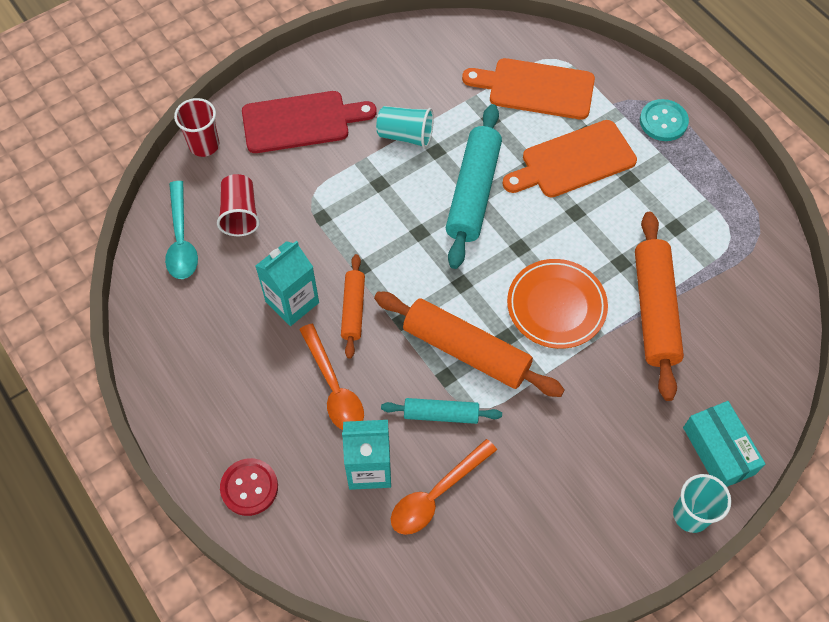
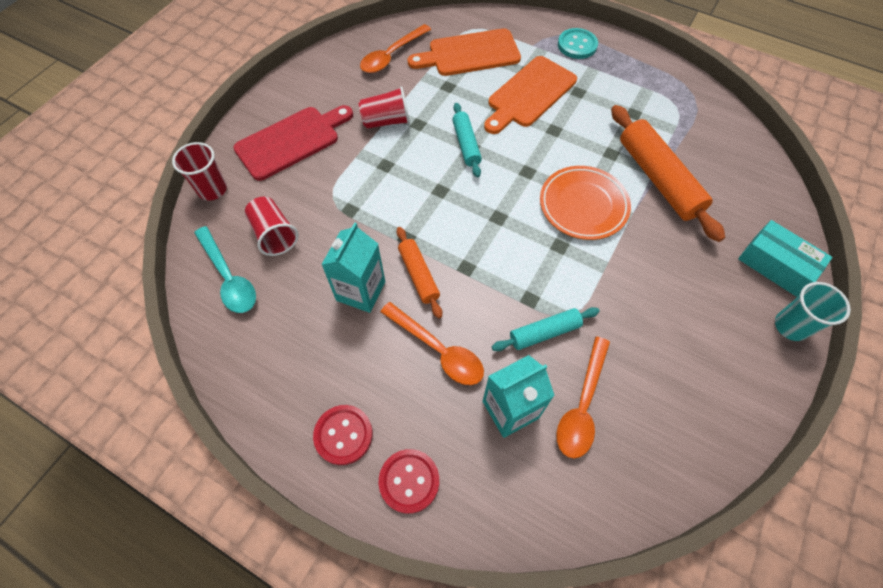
camera: 25 degrees left, 0 degrees up
orange rolling pin [374,292,564,397] -> none
turquoise cup [376,106,434,148] -> red cup [359,86,410,129]
turquoise rolling pin [446,104,502,269] -> turquoise rolling pin [452,103,482,178], size x0.55
none -> red button [313,405,373,465]
none -> orange spoon [360,24,431,73]

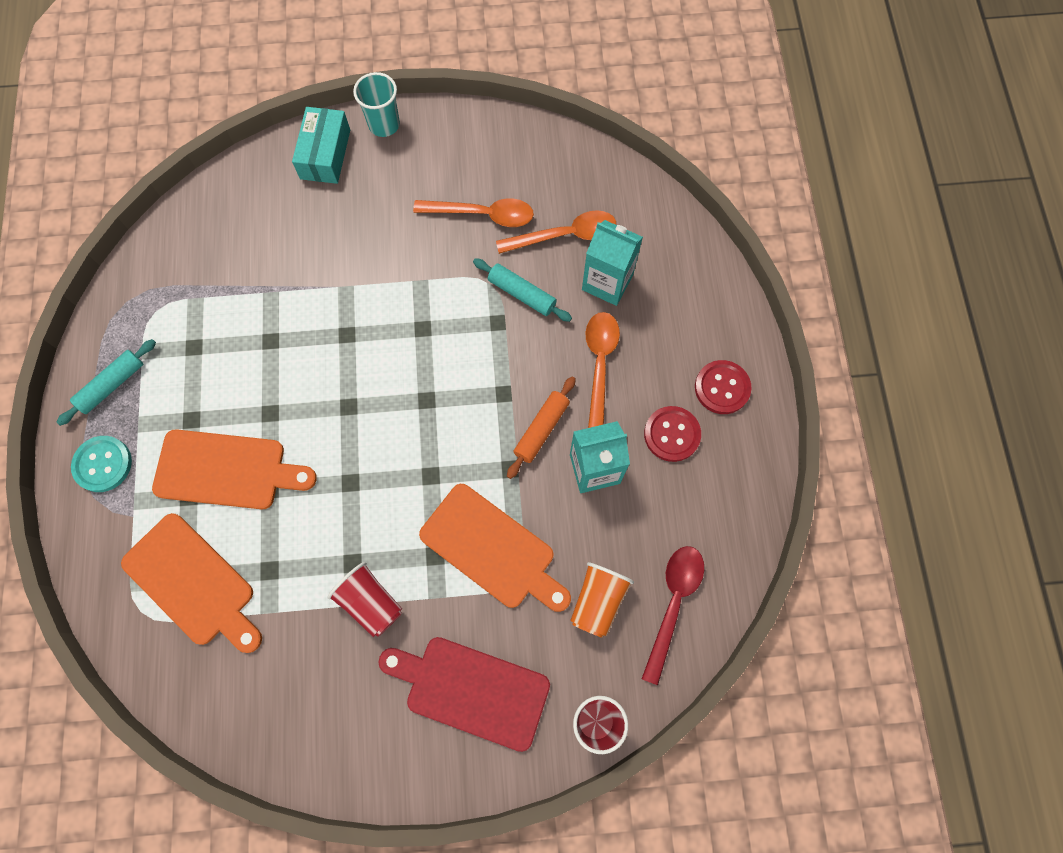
camera: 125 degrees left, 10 degrees up
turquoise spoon [194,226,256,313] -> red spoon [642,546,704,685]
red cup [245,197,299,256] -> orange cup [570,562,634,638]
orange spoon [360,24,431,73] -> orange spoon moved to [413,198,534,227]
red button [379,449,439,514] -> red button moved to [644,406,701,462]
turquoise rolling pin [452,103,482,178] -> turquoise rolling pin moved to [56,339,156,426]
orange plate [540,166,631,240] -> none
orange rolling pin [611,105,725,242] -> none
none -> orange cutting board [419,484,571,612]

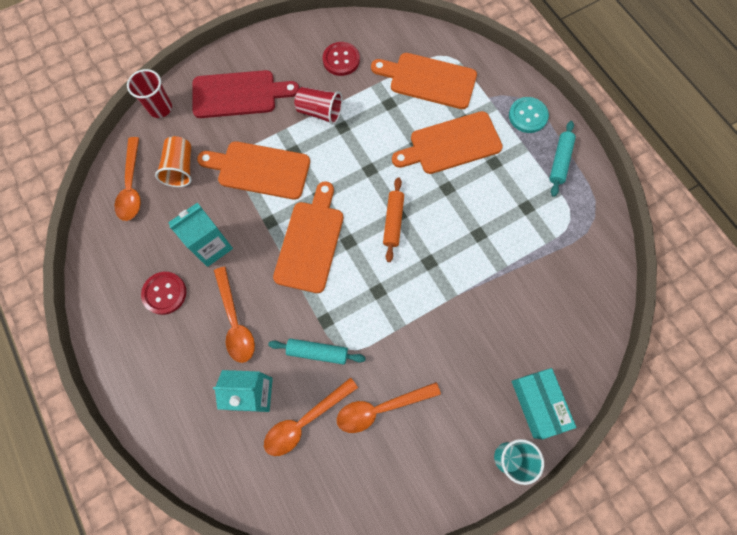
camera: 155 degrees right, 0 degrees up
orange rolling pin [507,376,576,479] -> orange rolling pin moved to [383,177,404,262]
red spoon [642,546,704,685] -> orange spoon [114,137,141,221]
red button [695,360,751,414] -> red button moved to [323,42,360,76]
none -> orange cutting board [273,181,343,293]

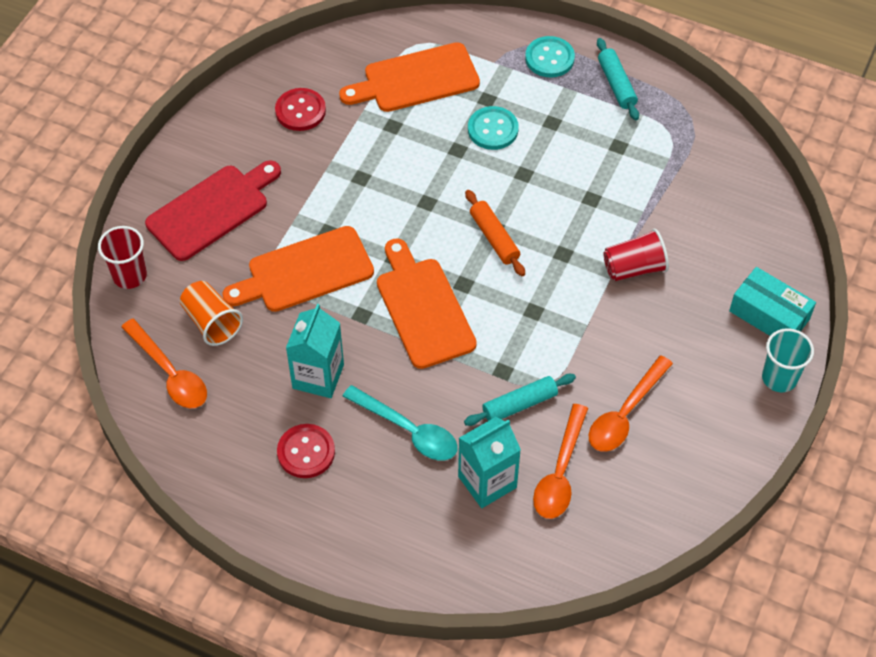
camera: 35 degrees left, 15 degrees down
orange spoon [214,267,255,363] -> turquoise spoon [342,385,457,460]
red cup [295,87,342,125] -> red cup moved to [603,229,669,281]
orange cutting board [392,111,503,174] -> turquoise button [468,106,519,150]

